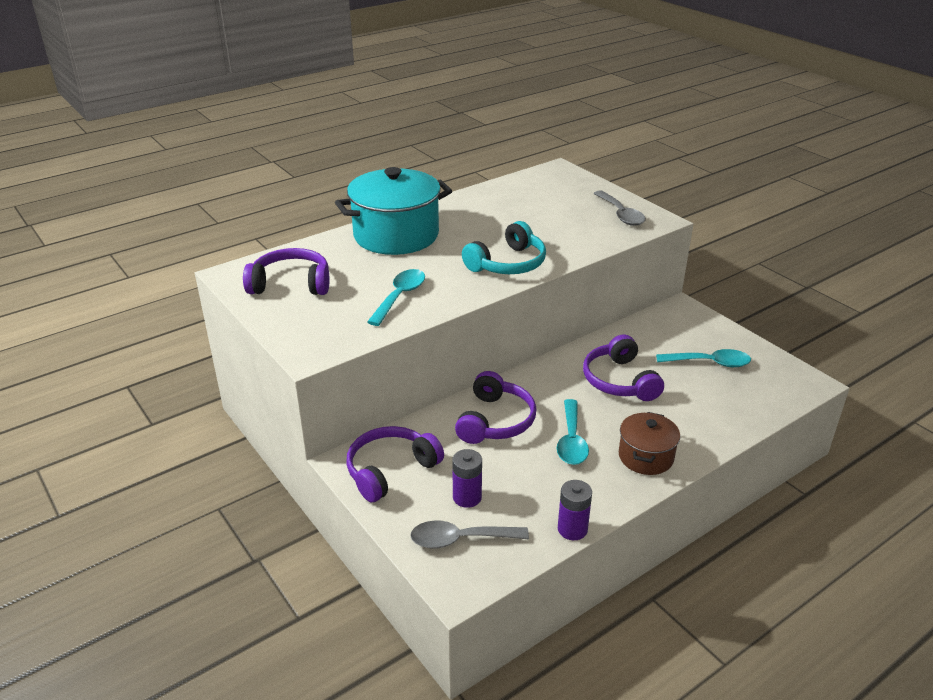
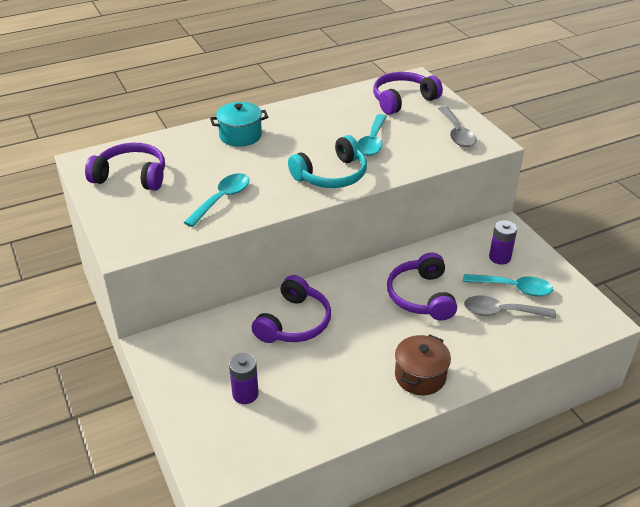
camera: 10 degrees right, 5 degrees up
turquoise pot [335,167,452,255] -> turquoise pot [210,102,268,147], size x0.54
purple headphones [346,426,444,502] -> purple headphones moved to [373,72,443,115]
grey spoon [410,520,529,549] -> grey spoon moved to [464,295,556,318]
turquoise spoon [557,399,589,465] -> turquoise spoon moved to [357,114,387,156]
purple battery [558,480,592,540] -> purple battery moved to [489,220,517,265]

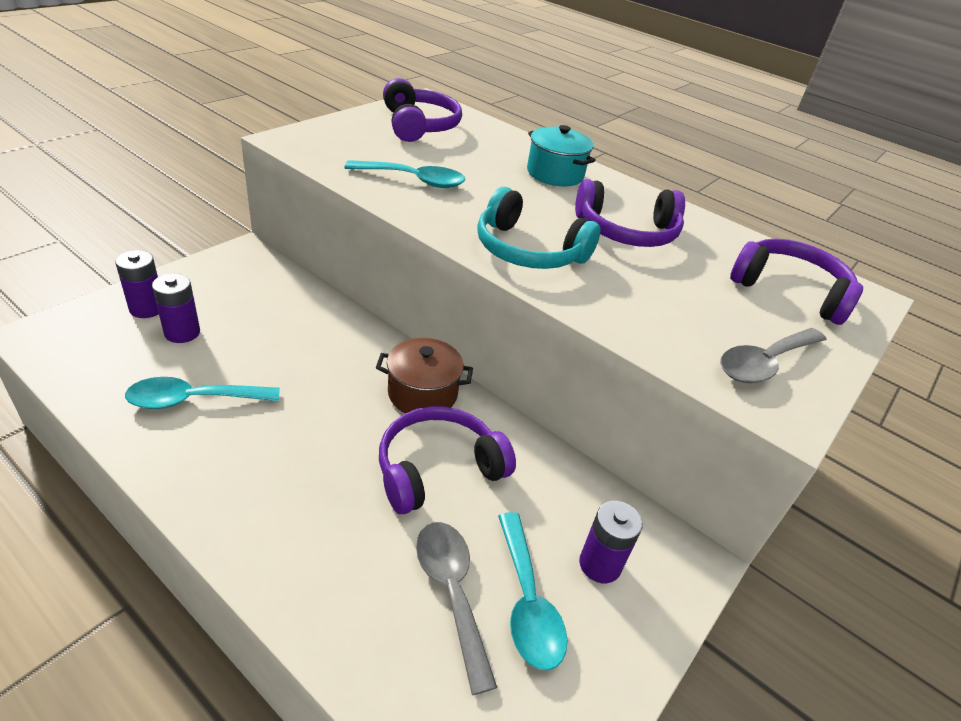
camera: 60 degrees right, 0 degrees up
purple headphones [252,275,331,343] -> purple headphones moved to [575,179,685,247]
turquoise spoon [357,114,387,156] -> turquoise spoon moved to [125,377,280,409]
brown pot [395,334,451,395] -> brown pot moved to [376,338,473,413]
none -> purple battery [115,250,159,318]

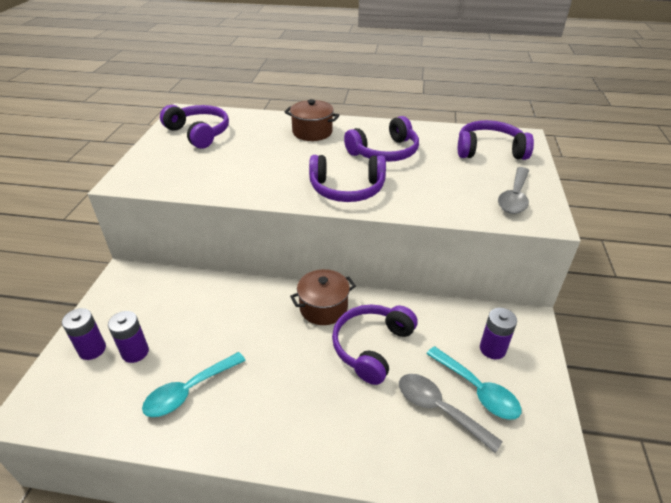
camera: 25 degrees left, 0 degrees up
turquoise spoon [345,160,465,188] -> none
turquoise headphones [477,187,601,269] -> purple headphones [309,155,386,202]
turquoise pot [527,125,596,186] -> brown pot [285,99,340,141]

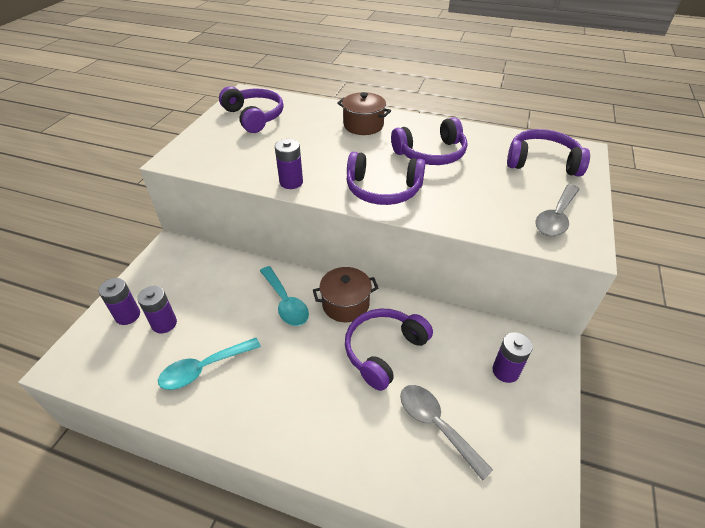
camera: 10 degrees right, 5 degrees up
turquoise spoon [426,346,522,420] -> turquoise spoon moved to [260,266,309,326]
none -> purple battery [275,139,303,189]

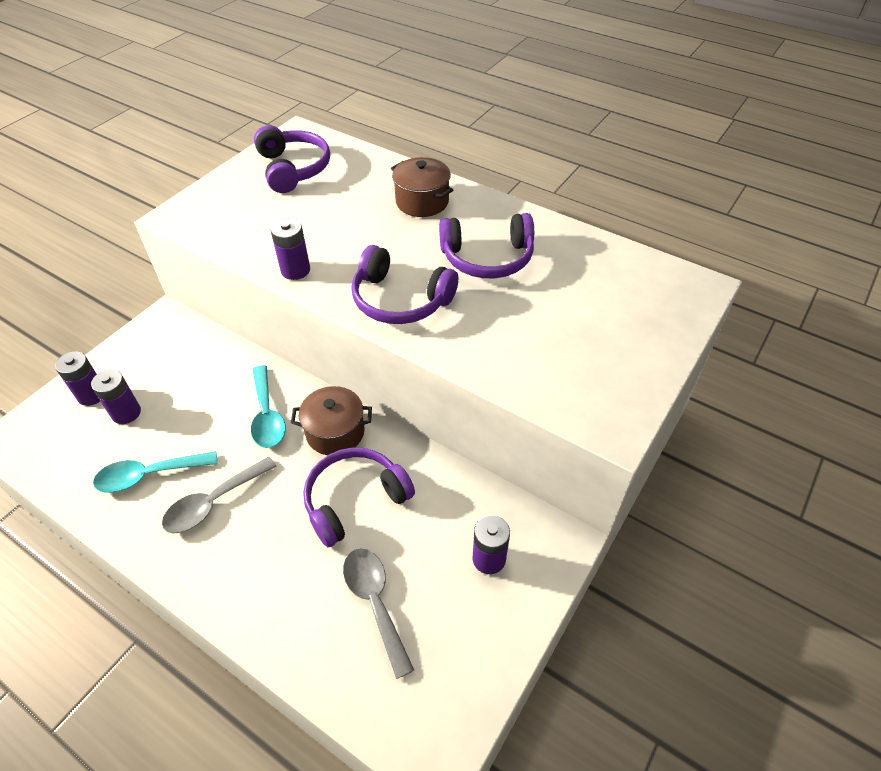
camera: 15 degrees right, 5 degrees up
purple headphones [507,129,590,177] -> none
grey spoon [535,184,580,236] -> grey spoon moved to [162,457,277,533]

